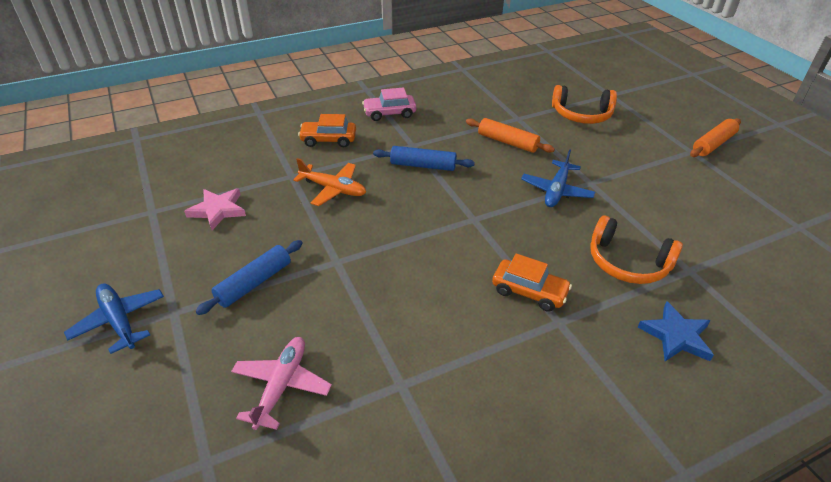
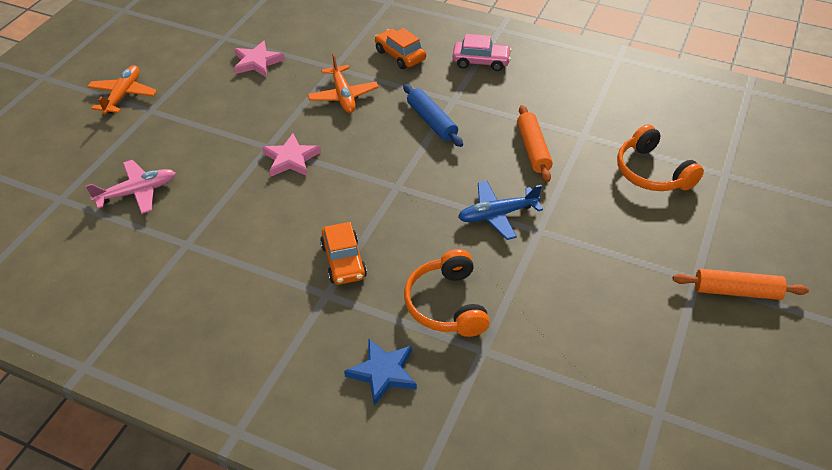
camera: 50 degrees right, 5 degrees up
blue plane [64,283,164,354] -> orange plane [87,65,157,114]
blue rolling pin [196,240,303,315] -> none
pink car [362,87,416,121] -> pink car turned 150 degrees clockwise [452,34,512,71]
none -> pink star [262,133,321,176]

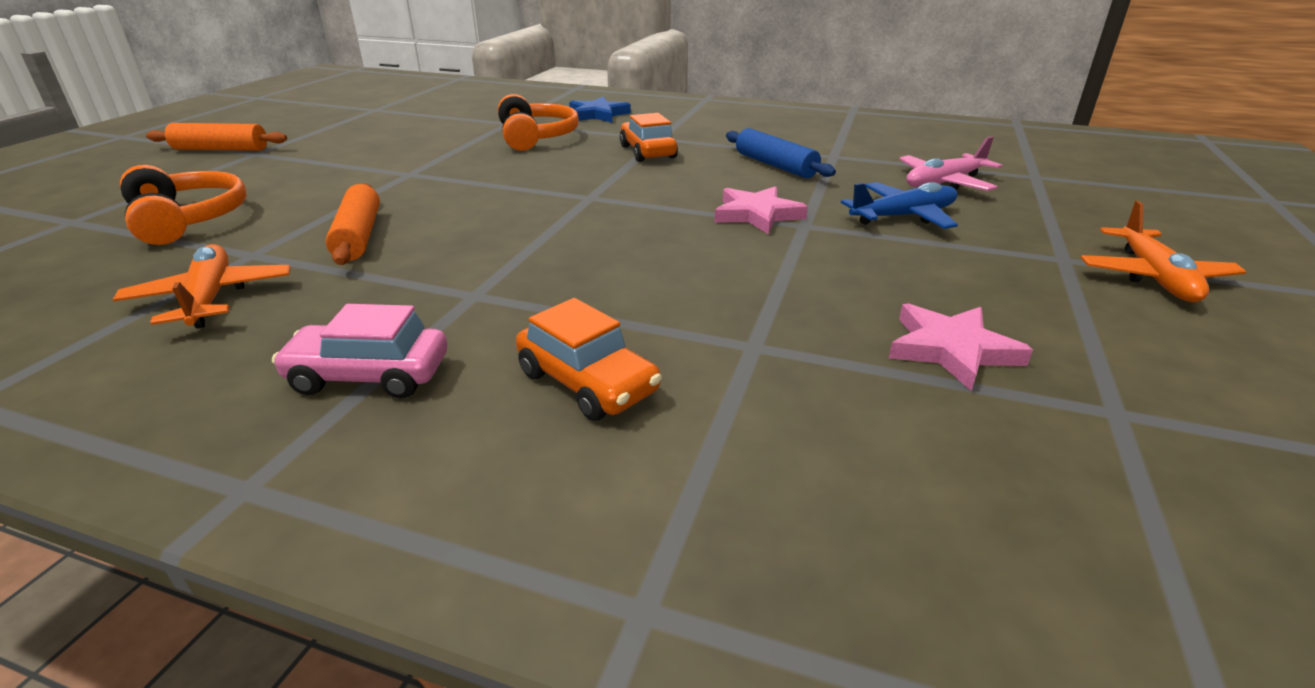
camera: 175 degrees right, 15 degrees down
orange plane [307,54,379,113] -> orange plane moved to [113,244,290,329]
blue rolling pin [403,84,463,147] -> blue rolling pin moved to [726,128,836,178]
blue plane [458,181,543,240] -> blue plane moved to [841,182,958,229]

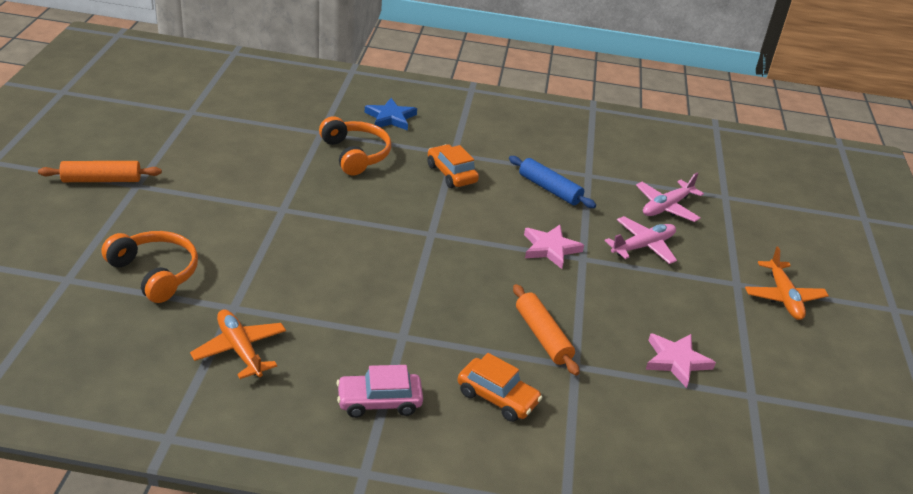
camera: 15 degrees left, 5 degrees up
orange rolling pin [326,184,380,265] -> orange rolling pin moved to [513,284,580,376]
blue plane [841,182,958,229] -> pink plane [605,216,677,264]

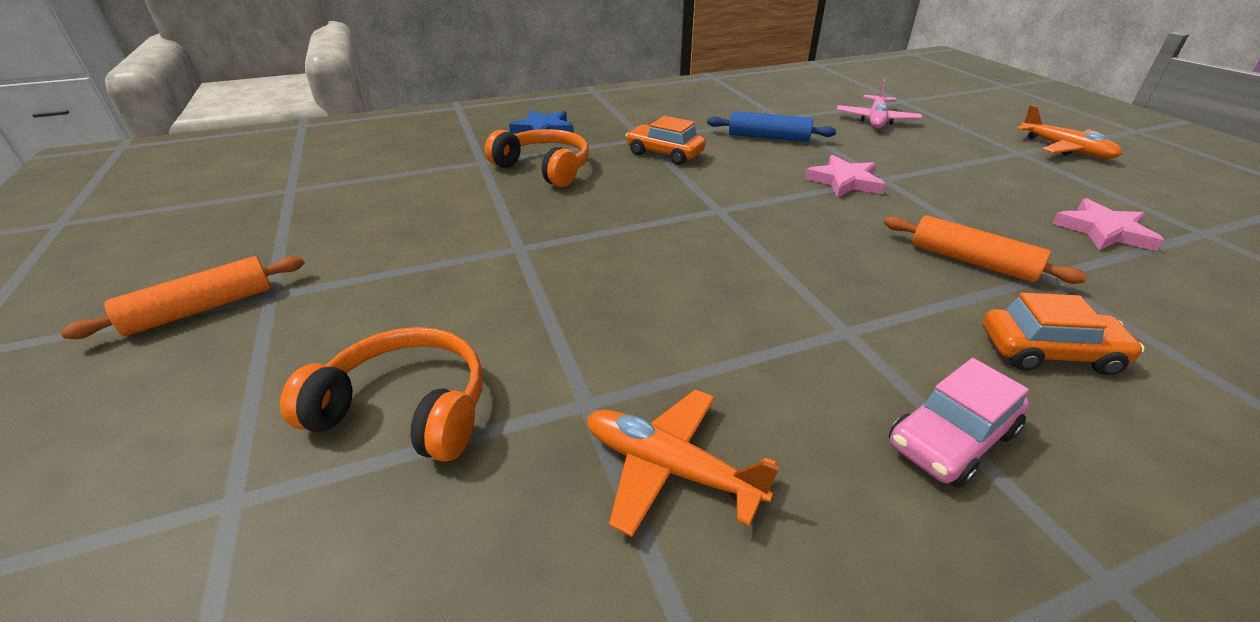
camera: 25 degrees left, 0 degrees up
pink plane [605,216,677,264] -> none

